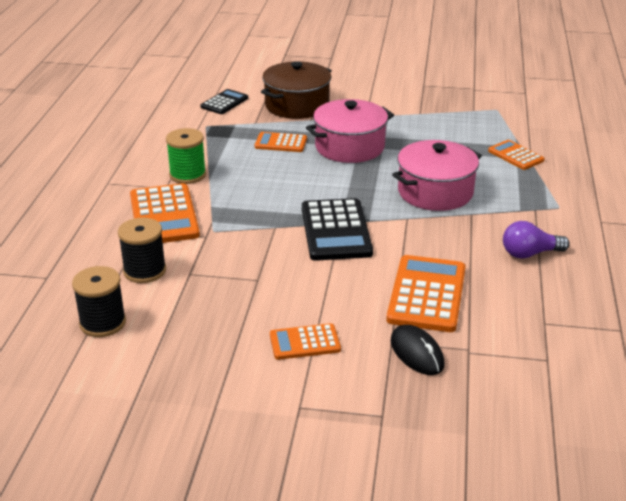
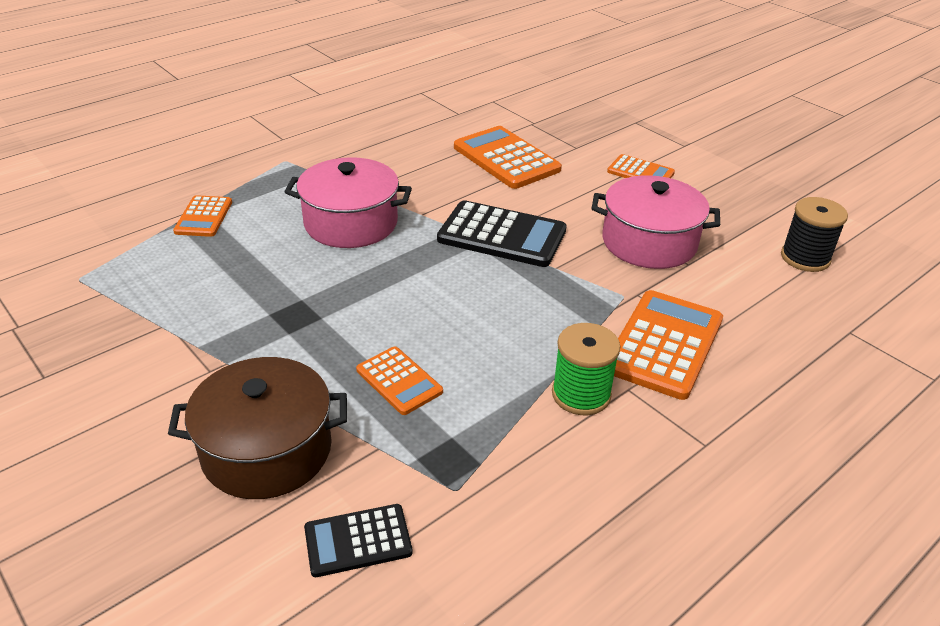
camera: 140 degrees left, 5 degrees up
black spool [118,218,166,283] -> none
black calculator [302,198,373,261] -> black calculator turned 75 degrees clockwise [437,200,567,267]
pink pot [306,99,394,163] -> pink pot moved to [592,175,720,269]
orange calculator [386,255,466,332] -> orange calculator turned 90 degrees clockwise [454,126,562,189]
black mouse [391,325,444,375] -> none
purple light bulb [503,221,570,259] -> none

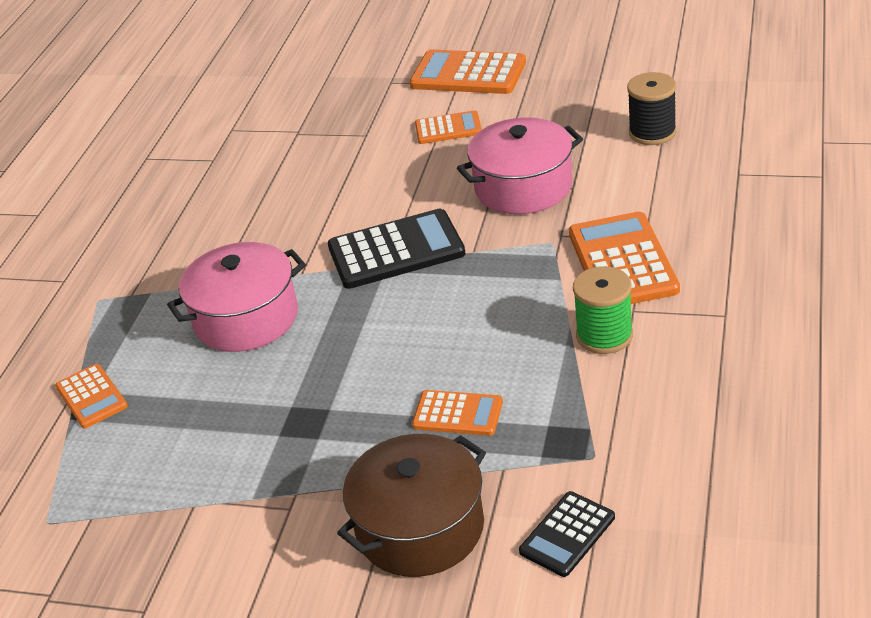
camera: 30 degrees left, 0 degrees up
orange calculator [454,126,562,189] -> orange calculator moved to [409,49,526,94]

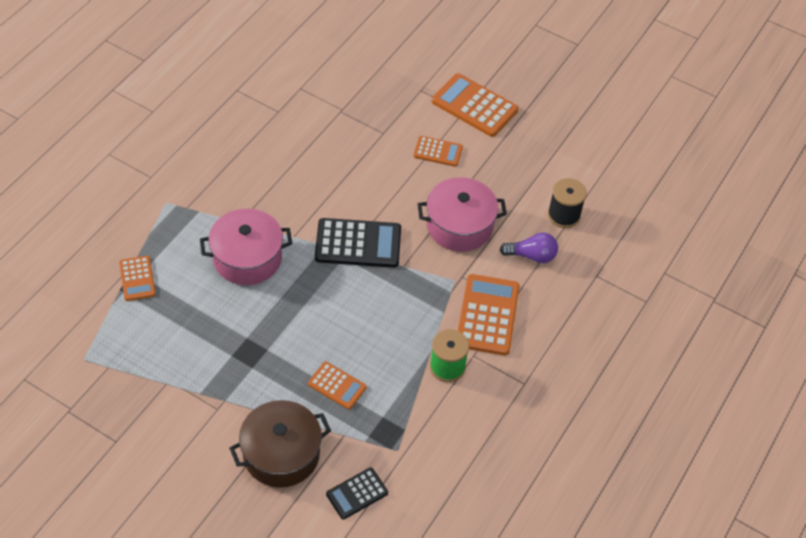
camera: 10 degrees right, 15 degrees up
none -> purple light bulb [500,233,558,263]

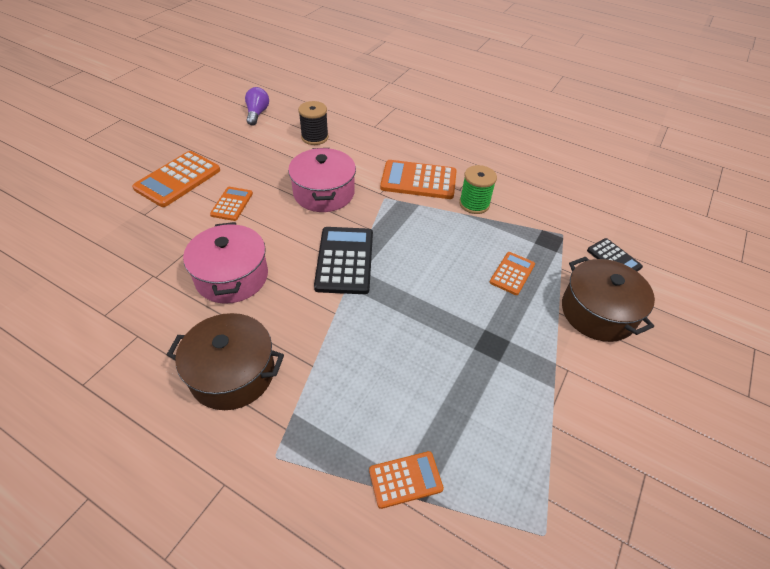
camera: 90 degrees left, 5 degrees down
pink pot [200,208,292,285] -> pink pot moved to [183,222,268,304]
purple light bulb [500,233,558,263] -> purple light bulb moved to [245,87,269,126]
none -> brown pot [167,313,284,410]

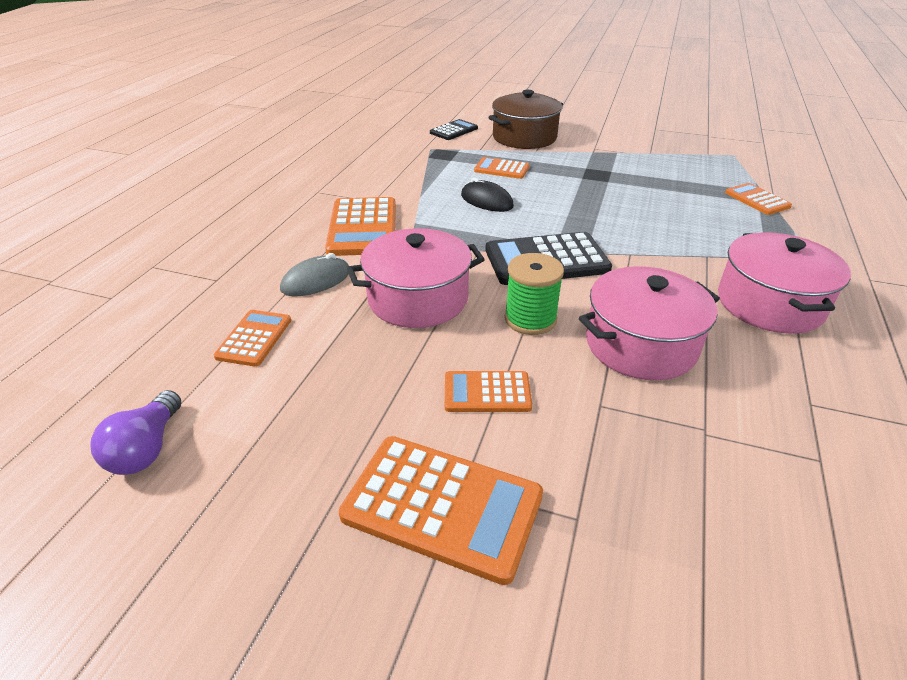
camera: 100 degrees left, 10 degrees down
brown pot [167,313,284,410] -> pink pot [718,232,851,334]
purple light bulb [245,87,269,126] -> purple light bulb turned 75 degrees counterclockwise [91,390,181,475]
black spool [298,101,329,145] -> orange calculator [214,310,291,367]
green spool [459,165,497,214] -> green spool moved to [505,253,564,335]
none -> grey mouse [280,253,349,296]
none -> black mouse [461,178,514,212]

